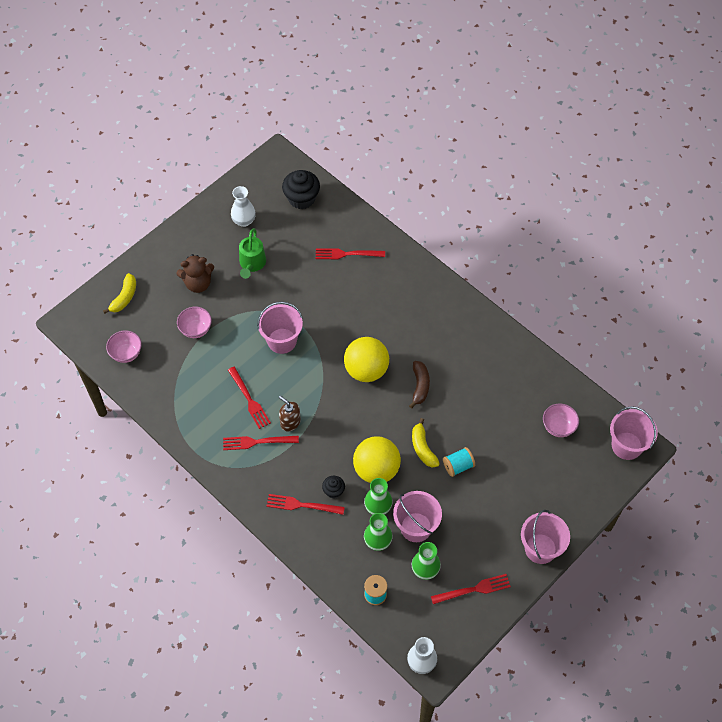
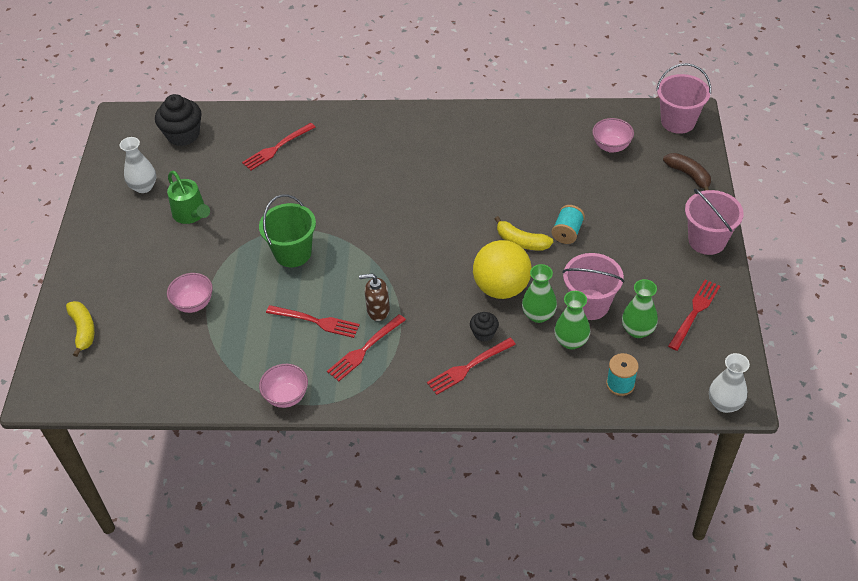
camera: 40 degrees left, 10 degrees down
pink bowl [106,330,142,363] -> pink bowl moved to [259,364,308,408]
brown teddy bear [177,254,214,293] -> none
pink bucket [257,302,303,354] -> green bucket [259,195,316,267]
yellow ball [344,337,389,382] -> none
brown banana [409,361,430,409] -> brown banana moved to [663,153,711,191]

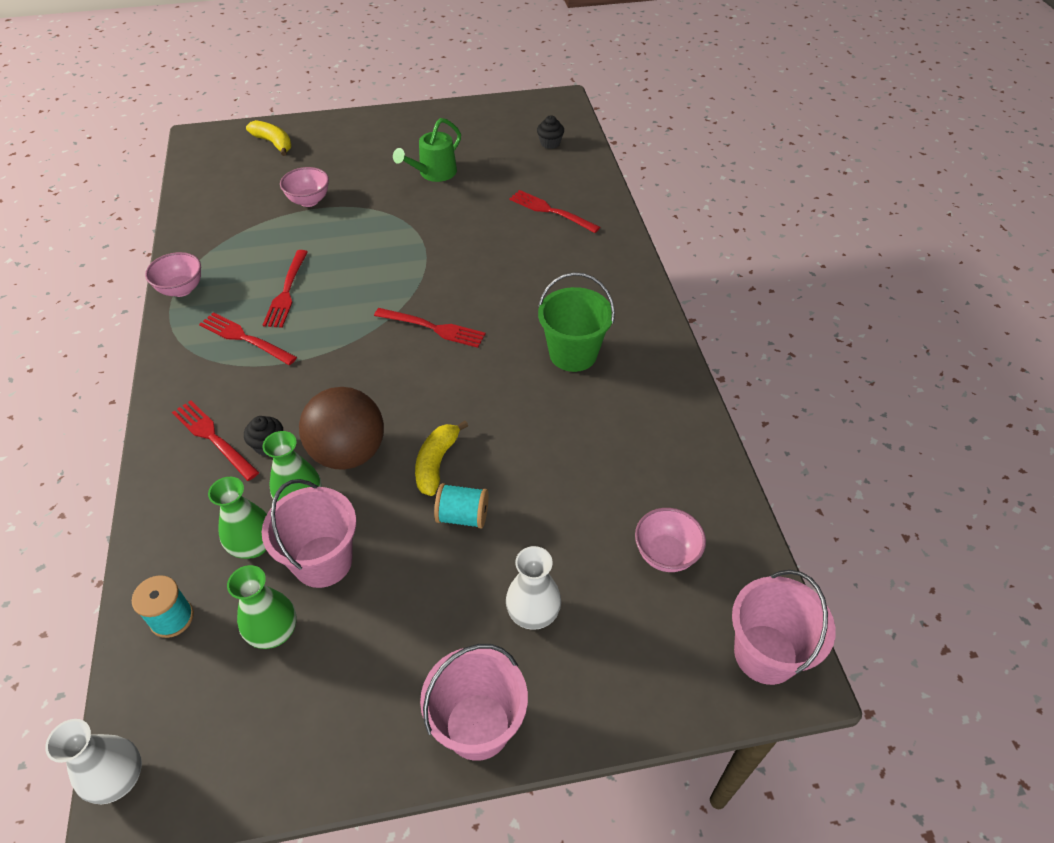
camera: 75 degrees right, 0 degrees up
yellow banana [66,301,95,357] -> yellow banana turned 105 degrees counterclockwise [246,120,292,156]
white vase [120,137,156,193] -> white vase moved to [506,546,561,630]
black cupcake [155,94,201,146] -> black cupcake [537,116,564,149], size x0.53
green bucket [259,195,316,267] -> green bucket moved to [538,272,615,372]
brown soap dispenser [359,274,390,321] -> none
yellow ball [473,240,532,299] -> brown ball [299,387,384,470]
brown banana [663,153,711,191] -> none
red fork [668,279,720,351] -> red fork moved to [374,308,486,348]

